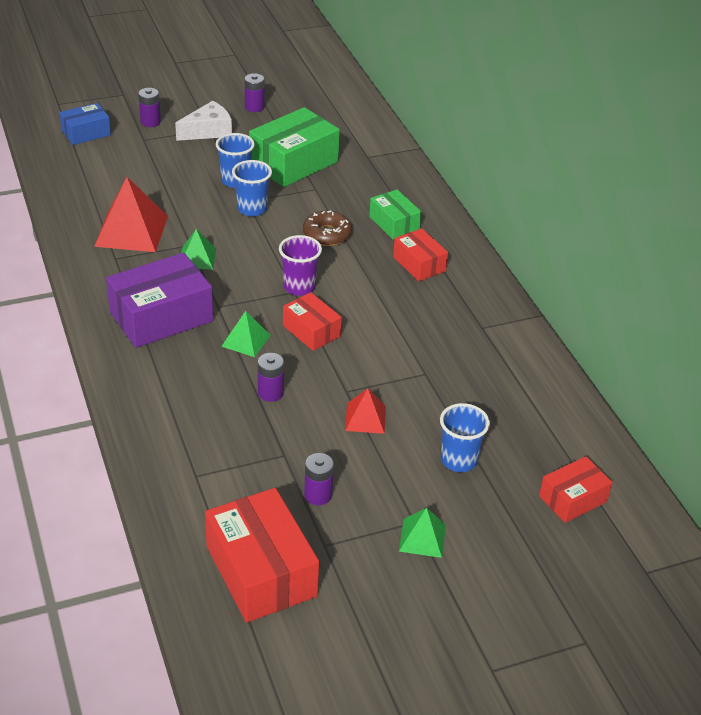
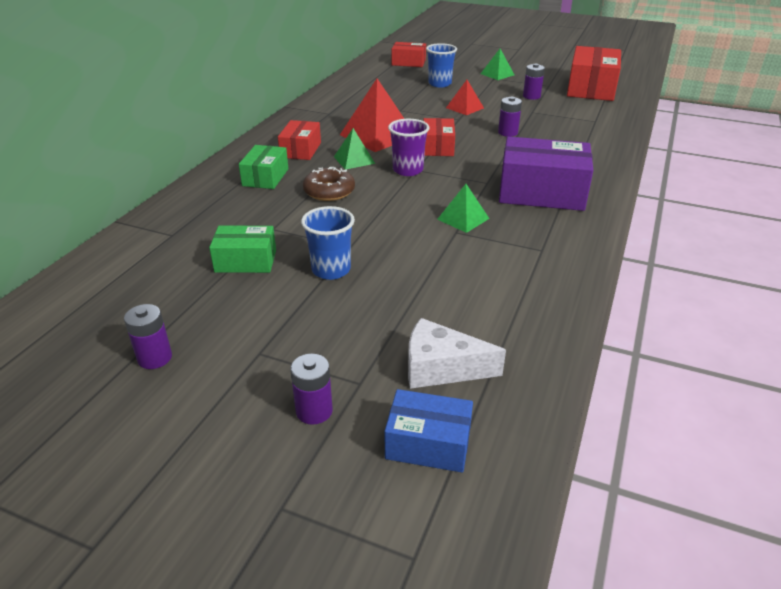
camera: 135 degrees left, 5 degrees down
red pyramid [94,177,168,252] -> red pyramid moved to [340,78,404,152]
white cheese [175,101,232,141] -> white cheese moved to [408,318,506,389]
green pyramid [221,311,270,357] -> green pyramid moved to [334,128,375,170]
blue cup [232,160,272,216] -> none
green box [249,107,340,187] -> green box [209,226,276,273], size x0.57

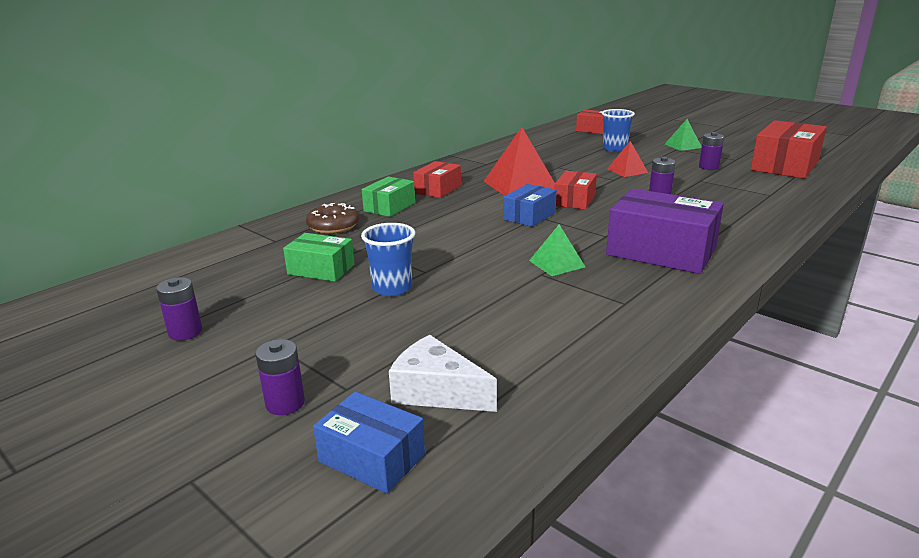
camera: 20 degrees right, 10 degrees down
brown donut [303,167,355,201] -> brown donut moved to [306,203,359,234]
green pyramid [334,128,375,170] -> none
purple cup [388,119,430,176] -> blue box [503,184,557,227]

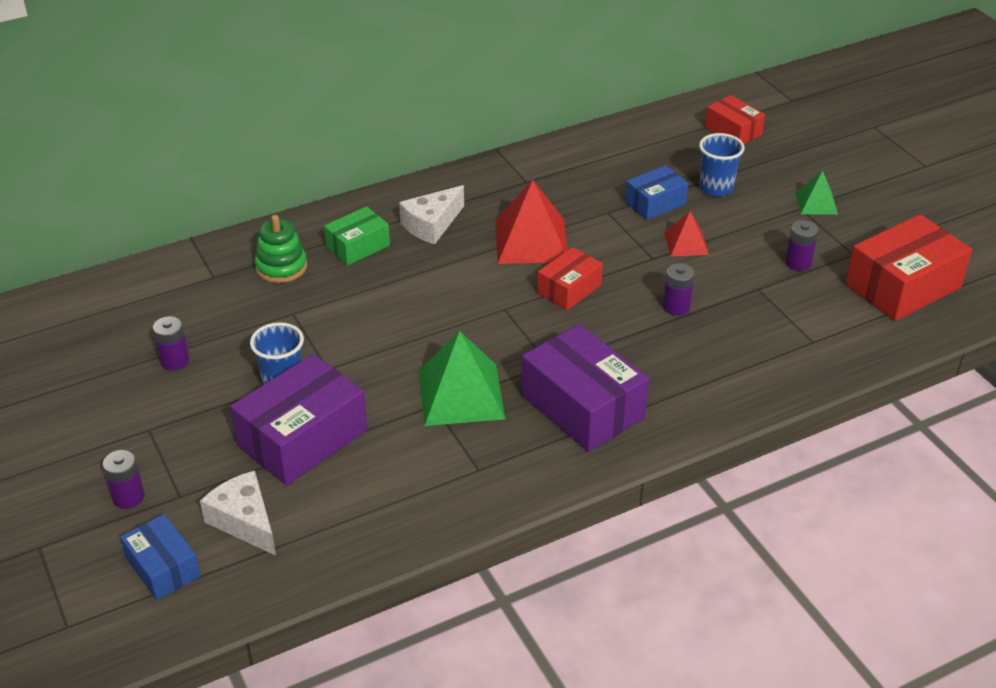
camera: 20 degrees right, 15 degrees up
purple battery [156,277,202,341] -> purple battery moved to [153,316,189,371]
green box [283,233,354,282] -> none
brown donut [306,203,359,234] -> green stacking toy [254,215,307,283]
red box [413,161,461,198] -> white cheese [399,185,464,244]
blue box [503,184,557,227] -> blue box moved to [625,165,689,220]
green pyramid [529,225,585,276] -> green pyramid [419,331,505,426], size x1.83
none -> purple box [230,354,368,485]

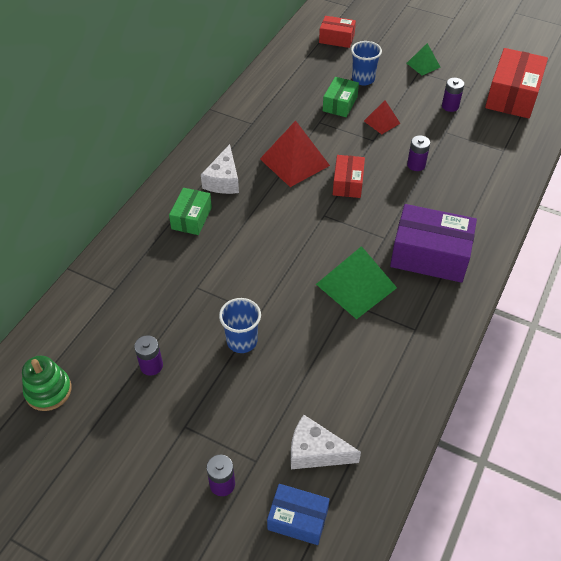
camera: 35 degrees left, 10 degrees up
purple box [230,354,368,485] -> none
green stacking toy [254,215,307,283] -> green stacking toy moved to [22,356,72,411]
blue box [625,165,689,220] -> green box [323,77,359,117]

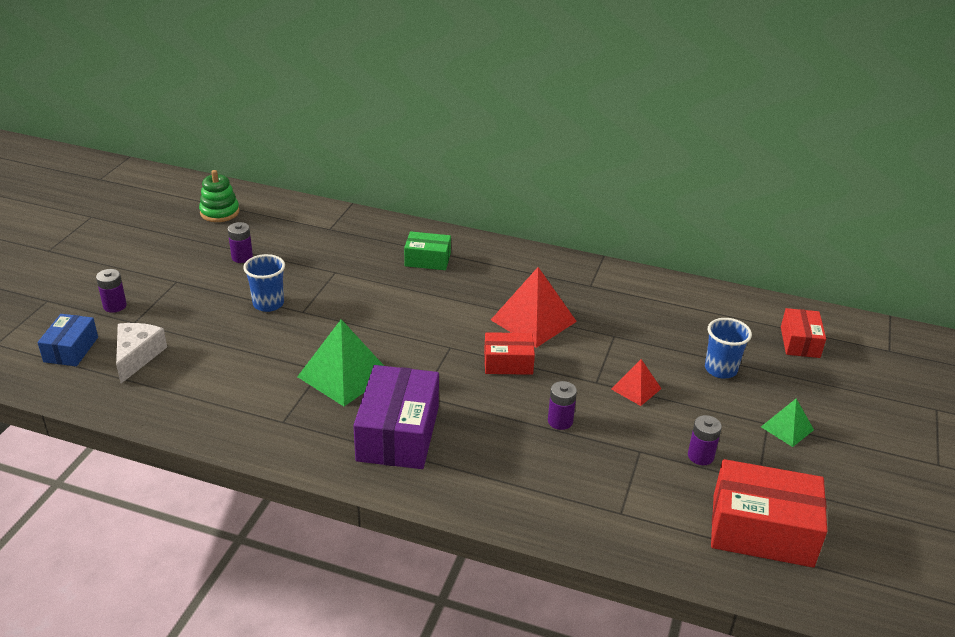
camera: 80 degrees right, 15 degrees down
white cheese [201,144,239,194] -> none
green box [323,77,359,117] -> none

